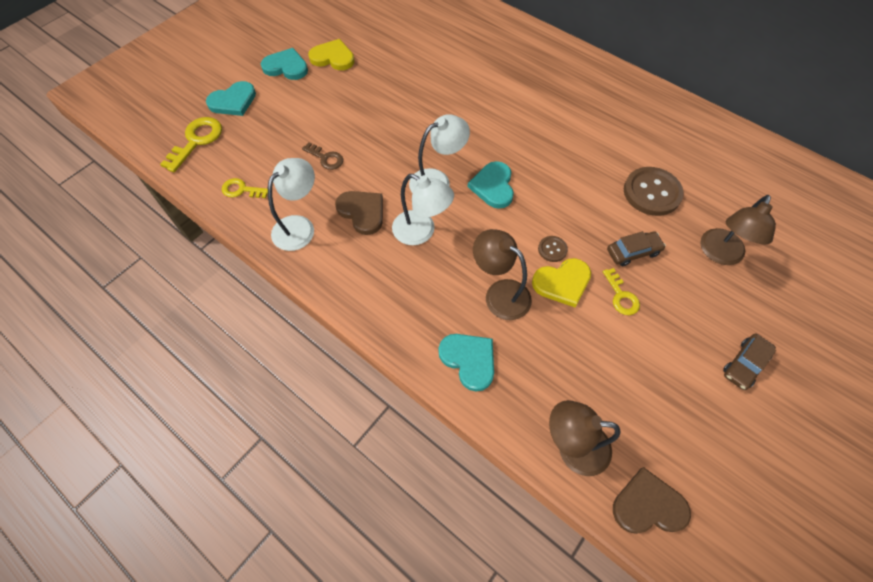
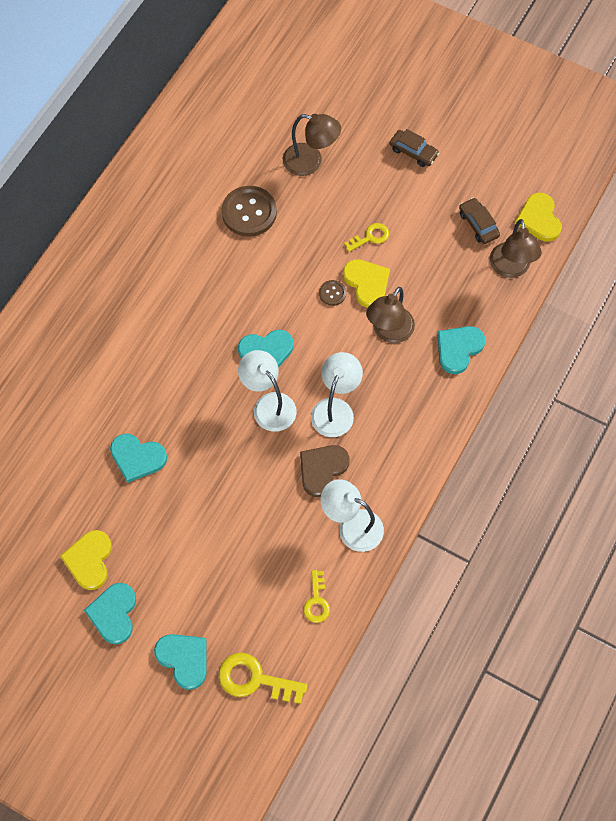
camera: 100 degrees left, 5 degrees up
brown key [302,142,343,170] -> none
brown car [607,231,666,266] -> brown car moved to [459,198,500,244]
brown heart [613,467,691,534] -> yellow heart [515,193,562,242]
none -> turquoise heart [110,434,167,483]

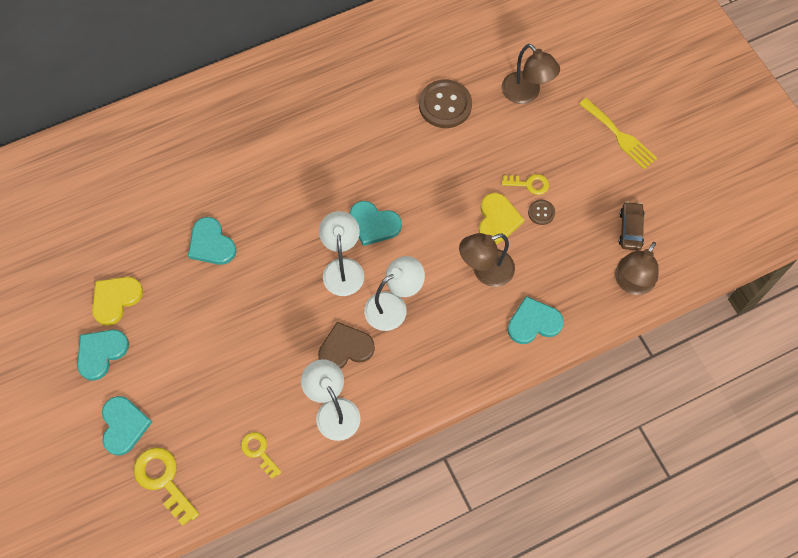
camera: 35 degrees right, 0 degrees up
yellow key [303,570,330,623] -> yellow key turned 105 degrees clockwise [241,432,281,479]
brown button [319,280,346,306] -> brown button moved to [528,200,555,225]
brown car [390,129,439,167] -> yellow fork [579,98,657,169]
yellow heart [515,193,562,242] -> none

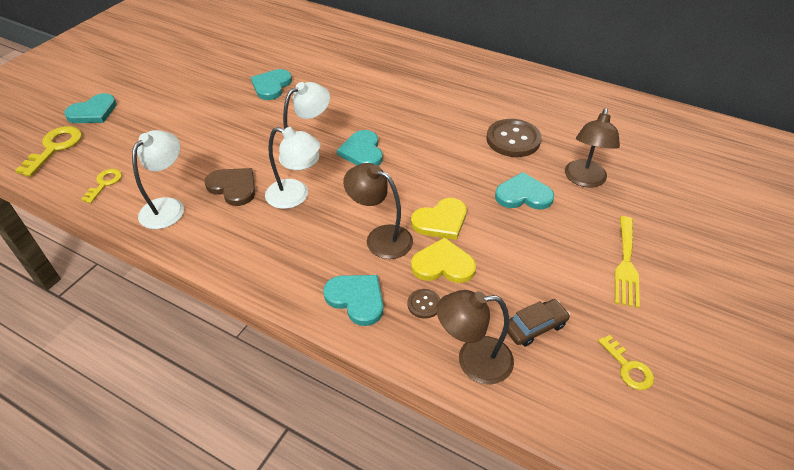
camera: 55 degrees right, 20 degrees down
turquoise heart [77,330,129,381] -> turquoise heart moved to [495,172,554,210]
yellow heart [92,277,143,326] -> yellow heart moved to [411,237,476,283]
yellow key [502,174,549,195] -> yellow key moved to [598,335,654,390]
brown button [528,200,555,225] -> brown button moved to [408,289,440,319]

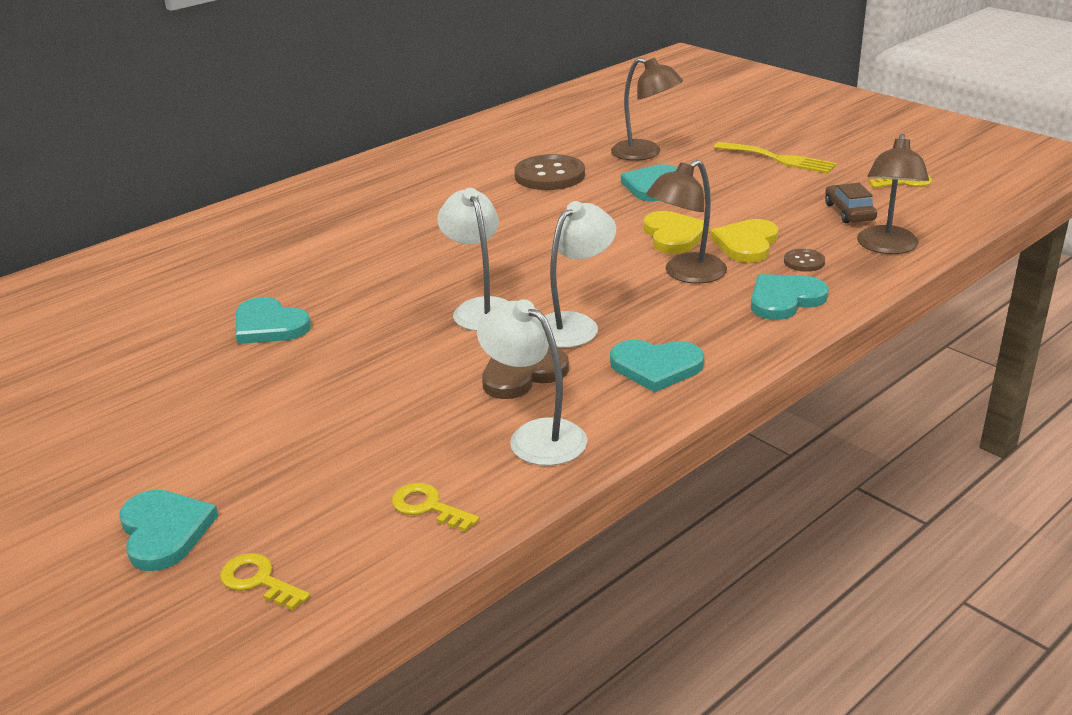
camera: 70 degrees left, 15 degrees down
yellow key [15,126,82,177] -> yellow key [220,553,310,610], size x0.61
turquoise heart [337,130,383,166] -> turquoise heart moved to [610,340,704,392]

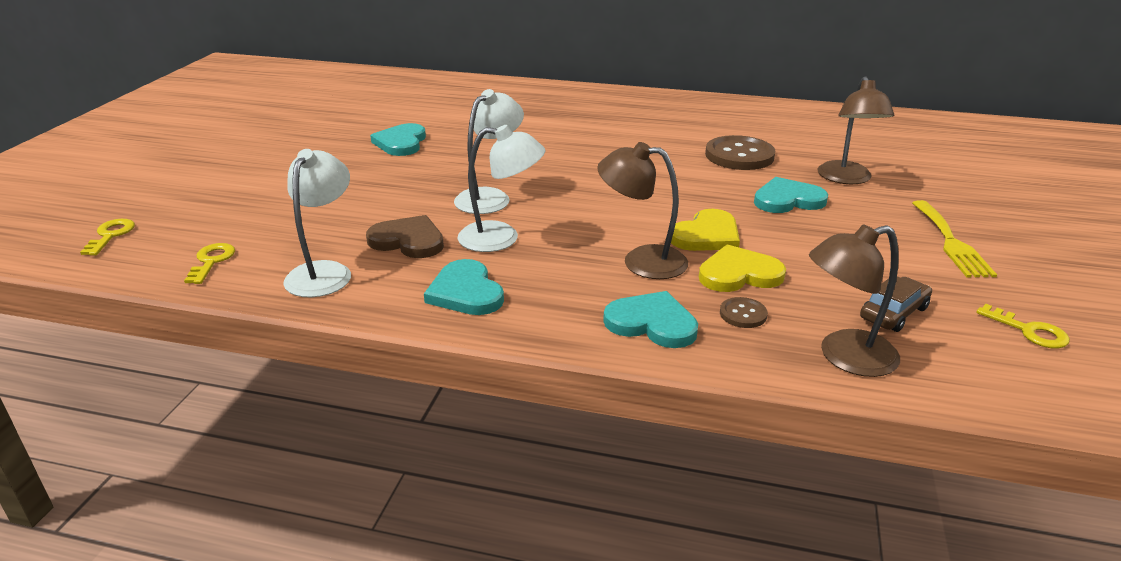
camera: 55 degrees right, 0 degrees up
turquoise heart [119,490,219,571] -> none

